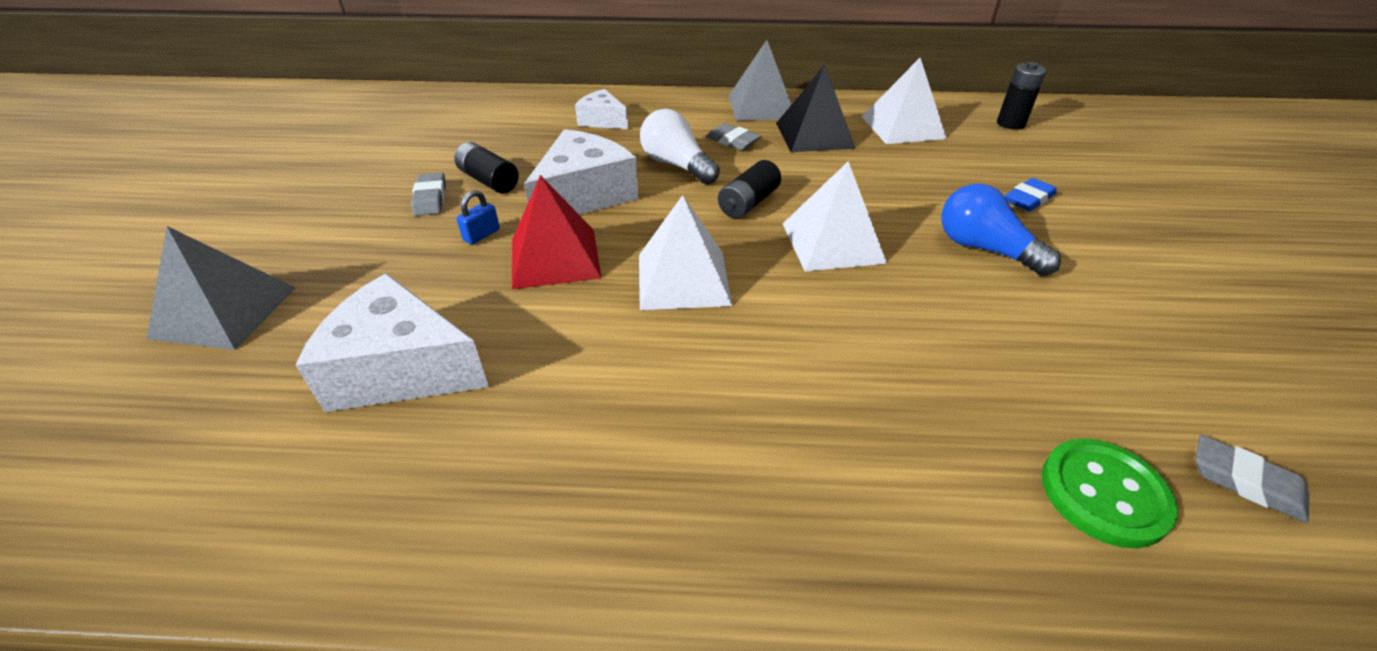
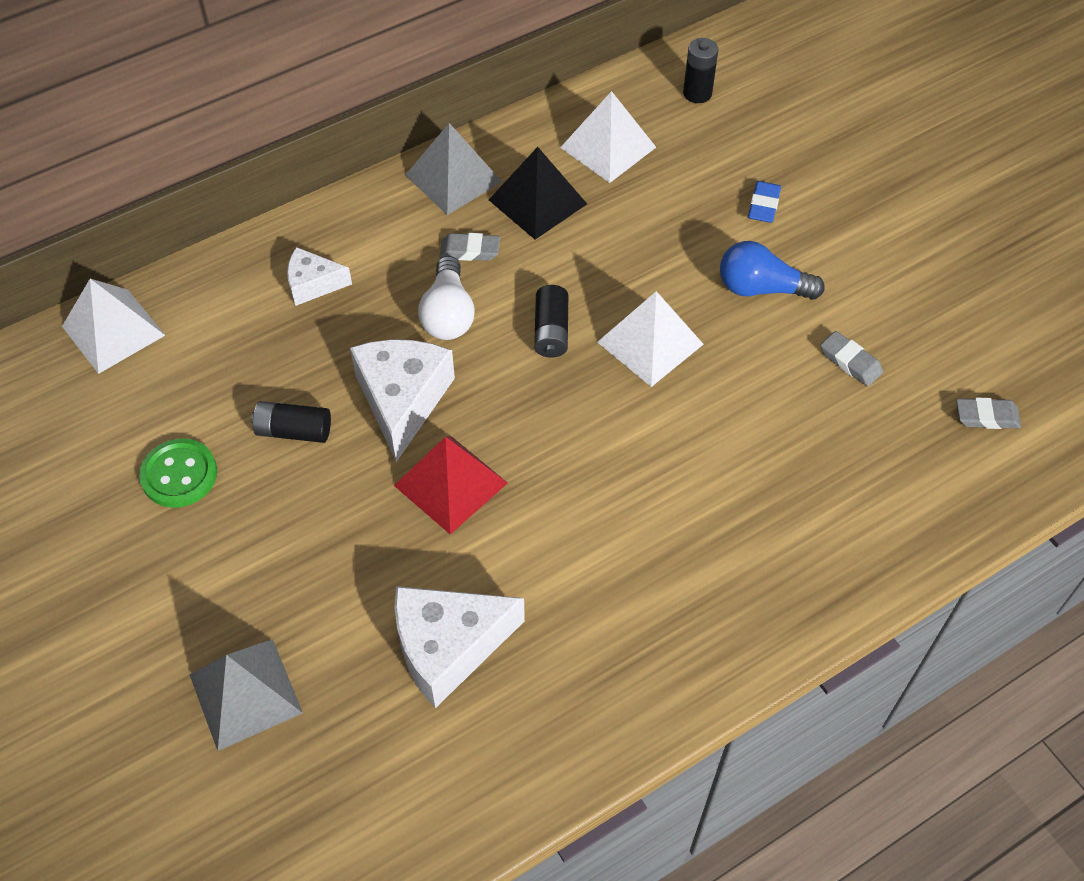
camera: 35 degrees left, 15 degrees up
grey eraser [411,173,446,216] -> grey eraser moved to [821,331,883,386]
blue padlock [457,190,500,244] -> none
white pyramid [639,195,732,310] -> white pyramid moved to [62,279,165,374]
white light bulb [640,109,720,184] -> white light bulb turned 105 degrees counterclockwise [418,256,475,340]
green button [1042,439,1178,548] -> green button moved to [139,438,217,508]

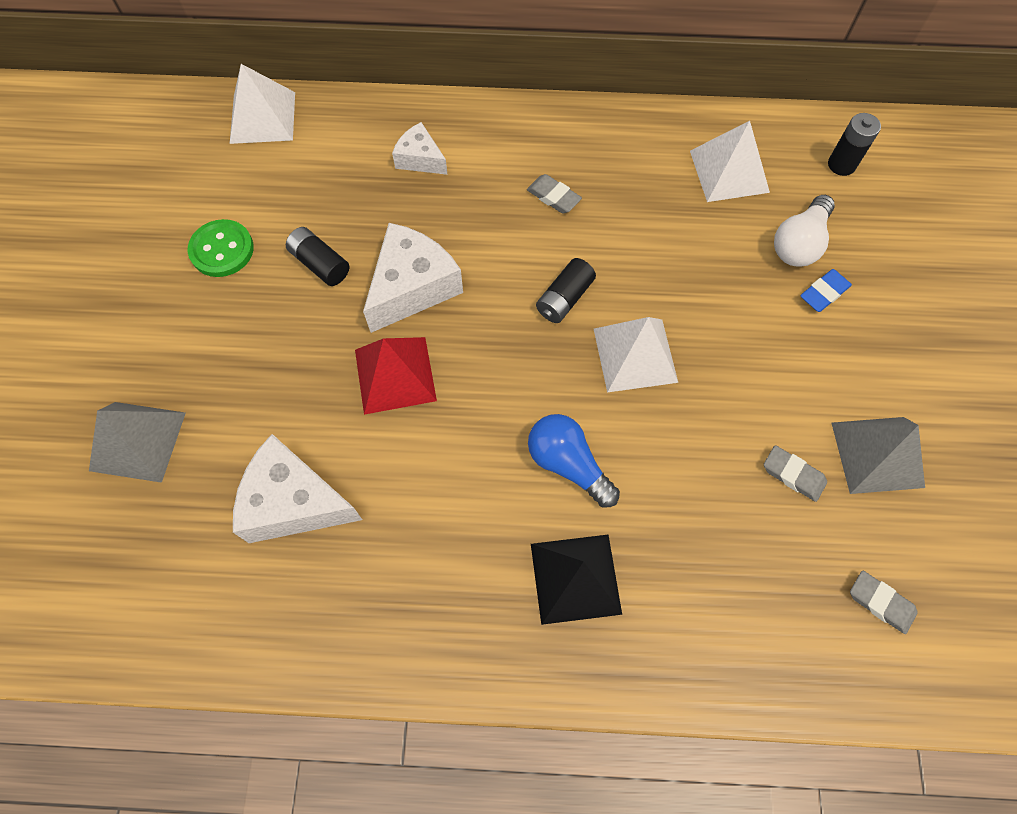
camera: 35 degrees right, 10 degrees up
grey pyramid [405,123,502,215] -> grey pyramid moved to [832,417,925,494]
white light bulb [418,256,475,340] -> white light bulb moved to [774,195,835,266]
black pyramid [489,147,587,240] -> black pyramid moved to [531,535,622,625]
blue light bulb [720,241,825,300] -> blue light bulb moved to [528,414,620,508]
grey eraser [821,331,883,386] -> grey eraser turned 45 degrees counterclockwise [764,445,827,502]

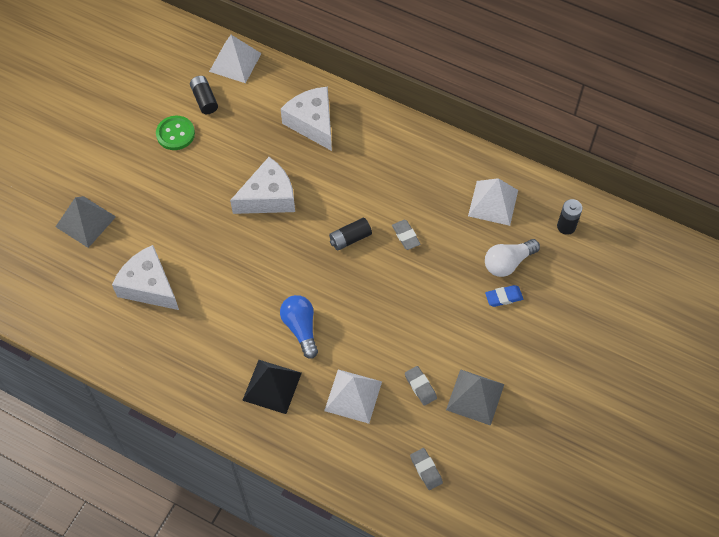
camera: 25 degrees right, 5 degrees down
black battery [286,227,349,286] -> black battery moved to [190,76,218,114]
red pyramid [355,337,437,415] -> none
white cheese [392,122,448,175] -> white cheese [281,87,332,151], size x1.76
grey eraser [527,174,582,213] -> grey eraser moved to [392,220,420,250]
white pyramid [594,317,678,393] -> white pyramid moved to [324,369,382,424]

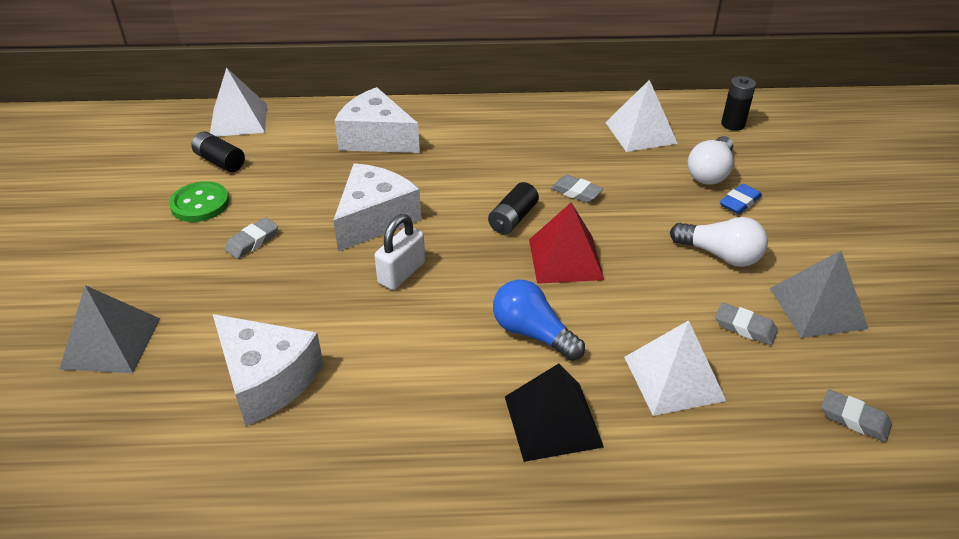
camera: 30 degrees left, 20 degrees down
white cheese [112,245,179,310] -> white cheese turned 150 degrees counterclockwise [213,314,323,426]
none -> grey eraser [225,217,278,259]
none -> white padlock [374,214,425,290]
none -> red pyramid [529,202,604,284]
none -> white light bulb [670,217,768,267]

